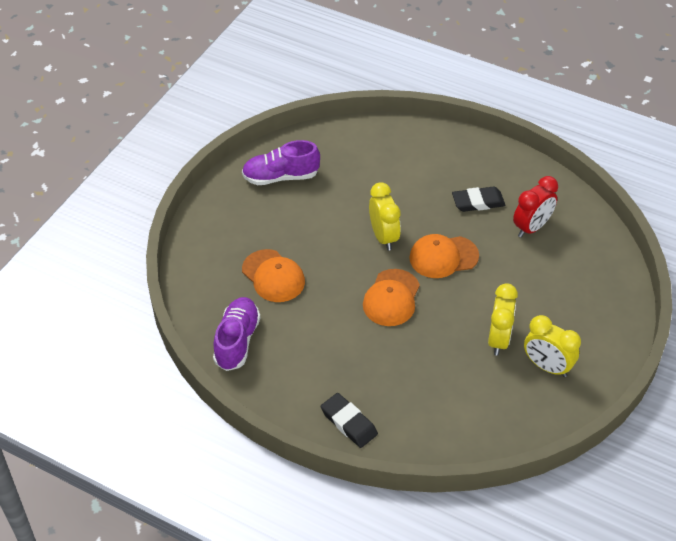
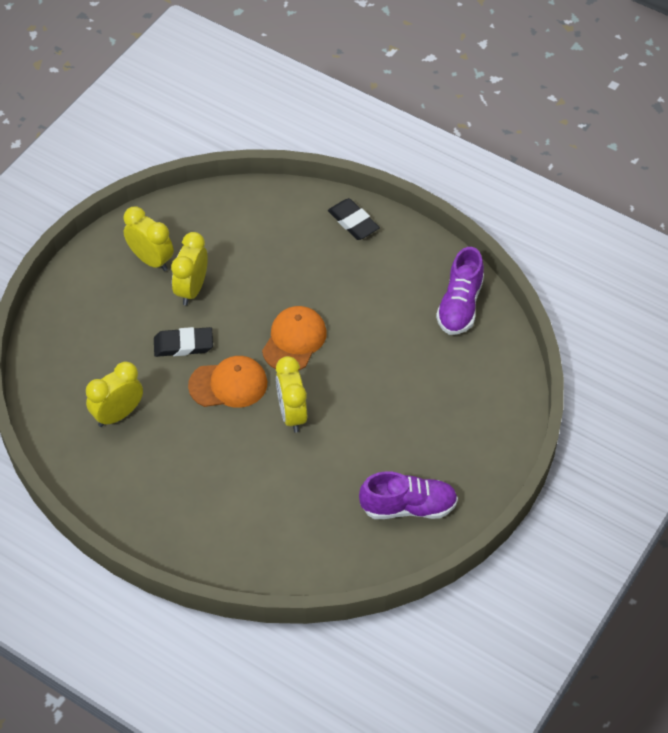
camera: 175 degrees left, 5 degrees up
orange cap [242,249,305,302] -> none
black eraser [452,186,505,212] -> black eraser moved to [154,327,213,357]
red clock [513,176,558,238] -> yellow clock [86,362,143,427]

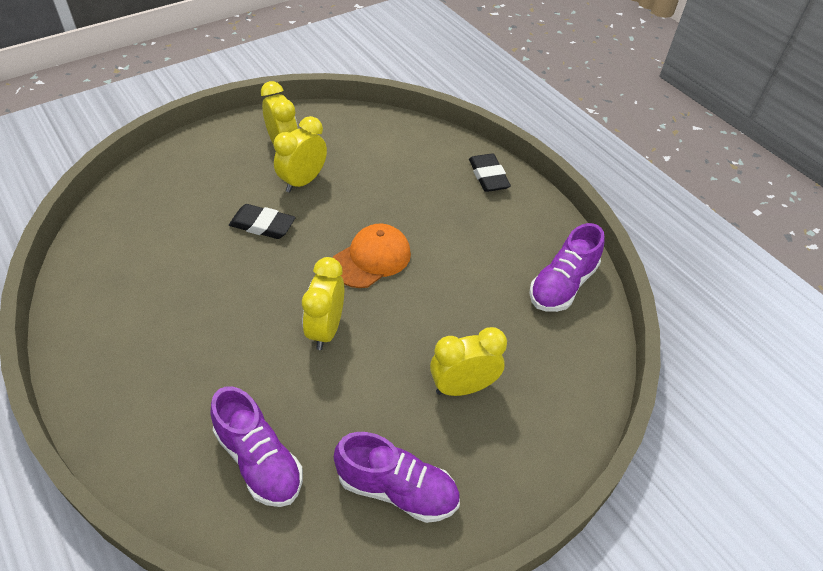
camera: 20 degrees right, 5 degrees down
yellow clock [86,362,143,427] -> yellow clock moved to [430,327,507,396]
orange cap [188,356,267,408] -> none
none -> purple shoe [210,386,303,507]

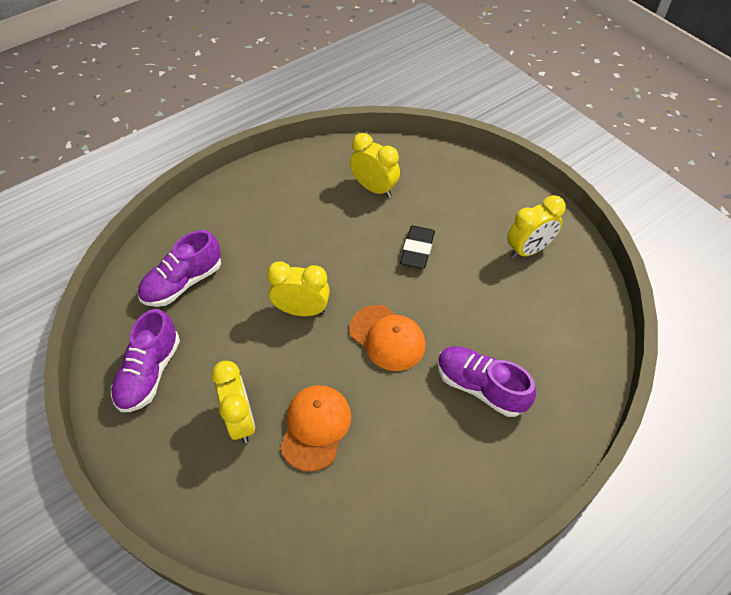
camera: 90 degrees right, 5 degrees up
yellow clock [274,116,327,193] -> yellow clock moved to [350,133,400,198]
black eraser [469,153,511,192] -> none
purple shoe [529,223,604,312] -> purple shoe moved to [437,346,536,417]
none -> orange cap [280,385,351,472]

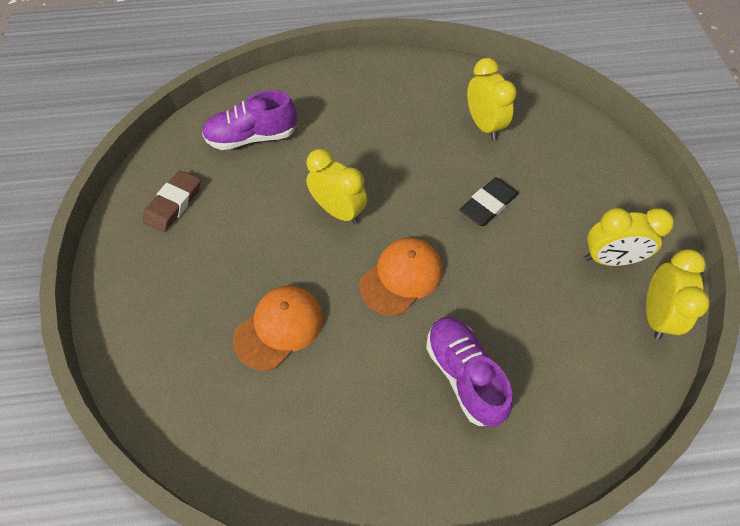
camera: 30 degrees right, 5 degrees up
purple shoe [111,309,180,412] -> brown eraser [143,170,201,232]
yellow clock [211,361,255,443] -> yellow clock moved to [646,249,710,339]
orange cap [349,305,426,371] -> orange cap turned 120 degrees counterclockwise [359,238,442,316]

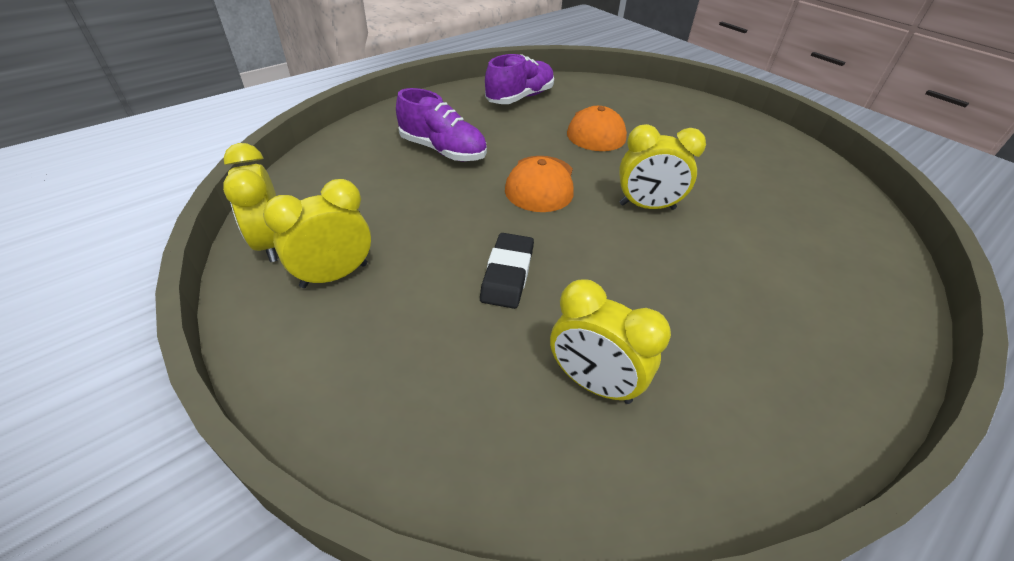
camera: 145 degrees right, 15 degrees down
brown eraser [143,170,201,232] -> none
purple shoe [202,90,297,150] -> purple shoe moved to [485,54,554,104]

